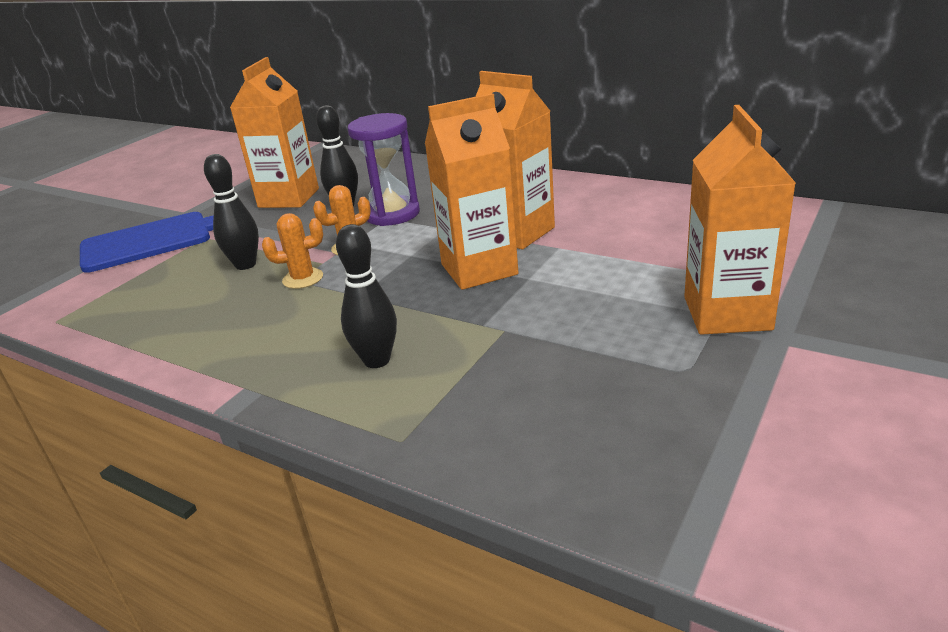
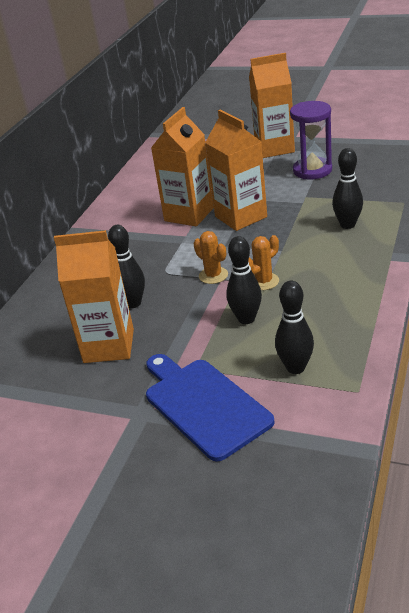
camera: 100 degrees left, 5 degrees up
orange cactus [262,213,323,289] -> orange cactus turned 75 degrees clockwise [248,235,279,290]
purple hourglass [348,113,420,226] -> purple hourglass moved to [290,101,332,179]
none -> black bowling pin [275,281,314,374]

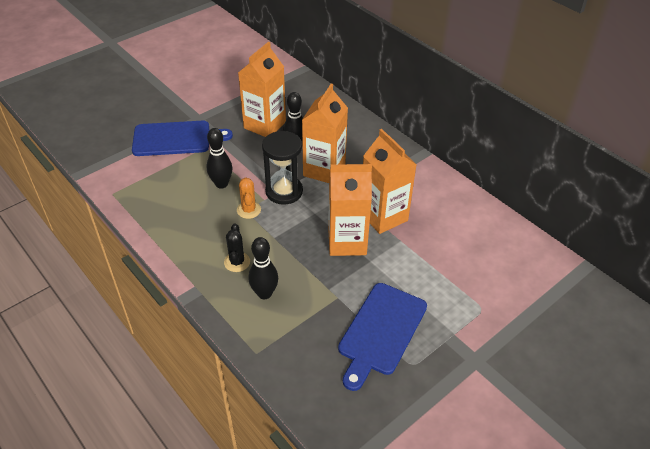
camera: 115 degrees right, 10 degrees up
orange cactus [193,231,228,284] -> black hourglass [262,131,303,205]
orange carton [249,53,295,158] -> orange carton moved to [302,83,348,183]
black bowling pin [275,281,314,374] -> none
purple hourglass [290,101,332,179] -> blue cutting board [338,283,427,391]
none -> black cactus [224,224,250,272]

